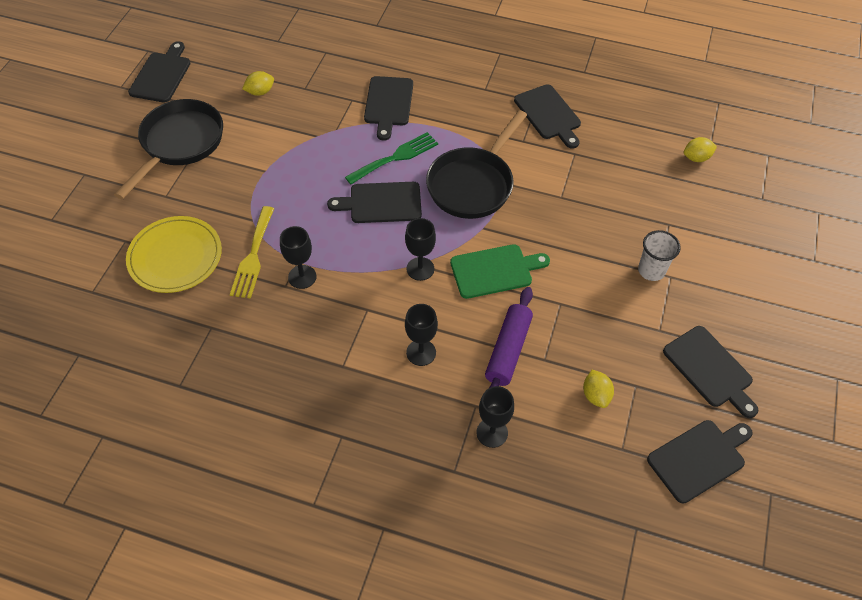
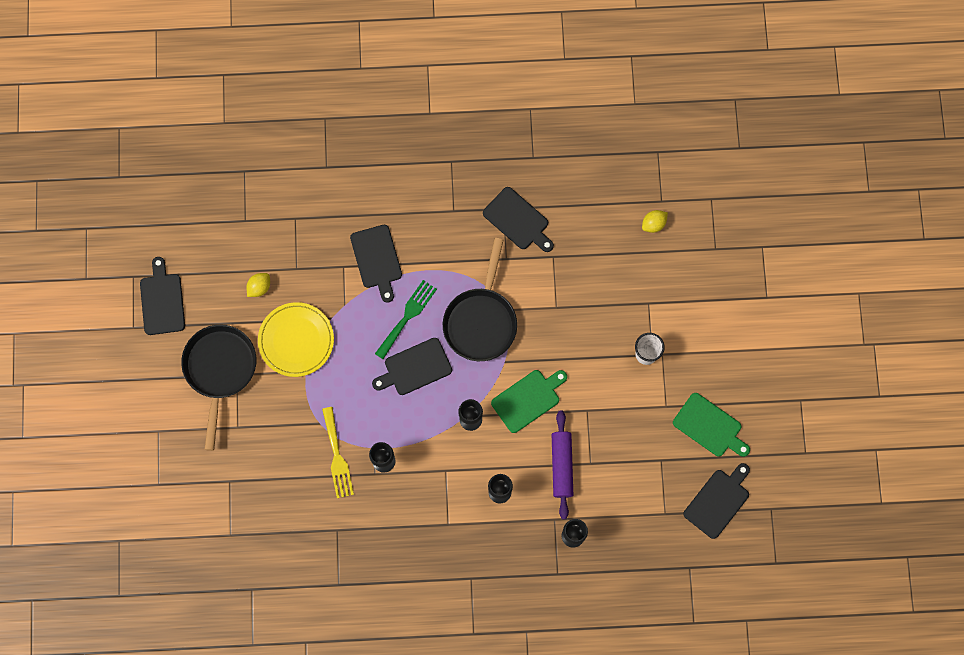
camera: 20 degrees left, 20 degrees up
yellow plate [126,216,222,293] -> yellow plate moved to [258,302,334,377]
yellow lemon [583,370,614,408] -> none
black cutting board [663,326,758,418] -> green cutting board [673,393,750,457]

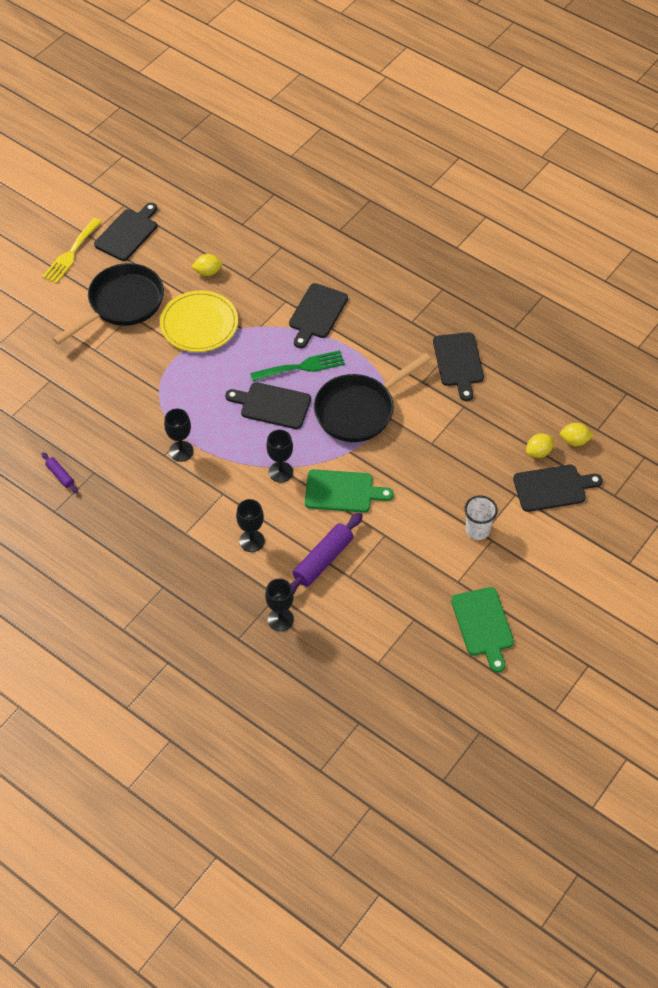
camera: 40 degrees right, 20 degrees down
yellow fork [322,407,354,498] -> yellow fork moved to [42,218,102,284]
black cutting board [683,463,750,539] -> black cutting board moved to [513,465,603,512]
none -> purple rolling pin [42,452,78,493]
none -> yellow lemon [526,433,554,458]

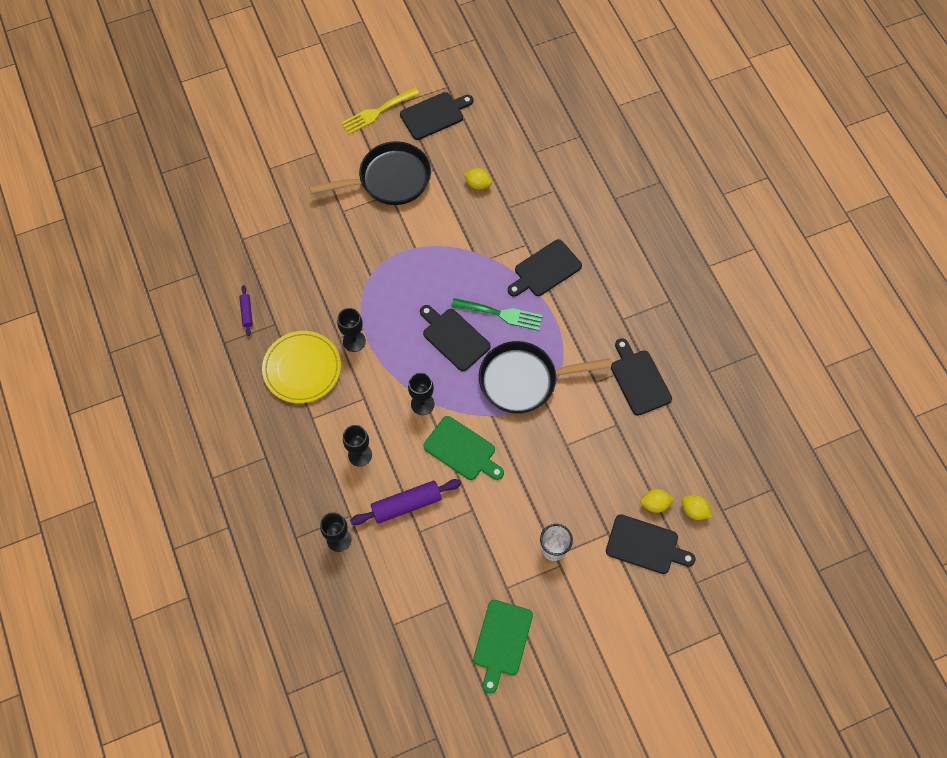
camera: 30 degrees right, 10 degrees up
yellow plate [160,290,238,352] -> yellow plate moved to [262,331,341,403]
black cutting board [433,332,484,401] -> black cutting board turned 135 degrees clockwise [611,338,672,416]

